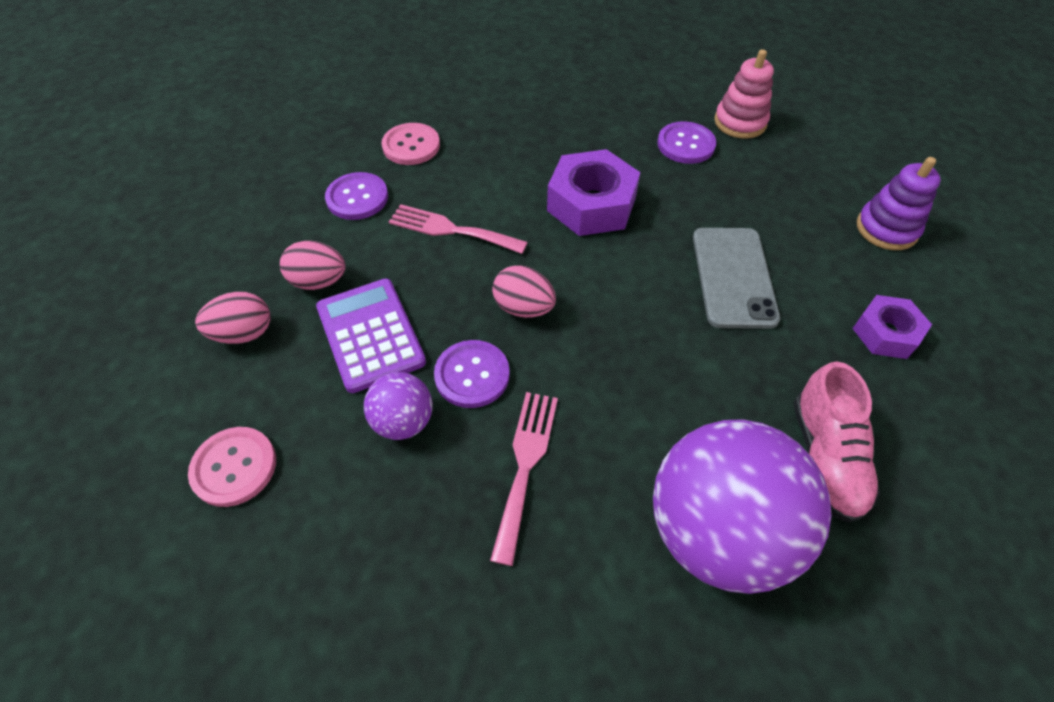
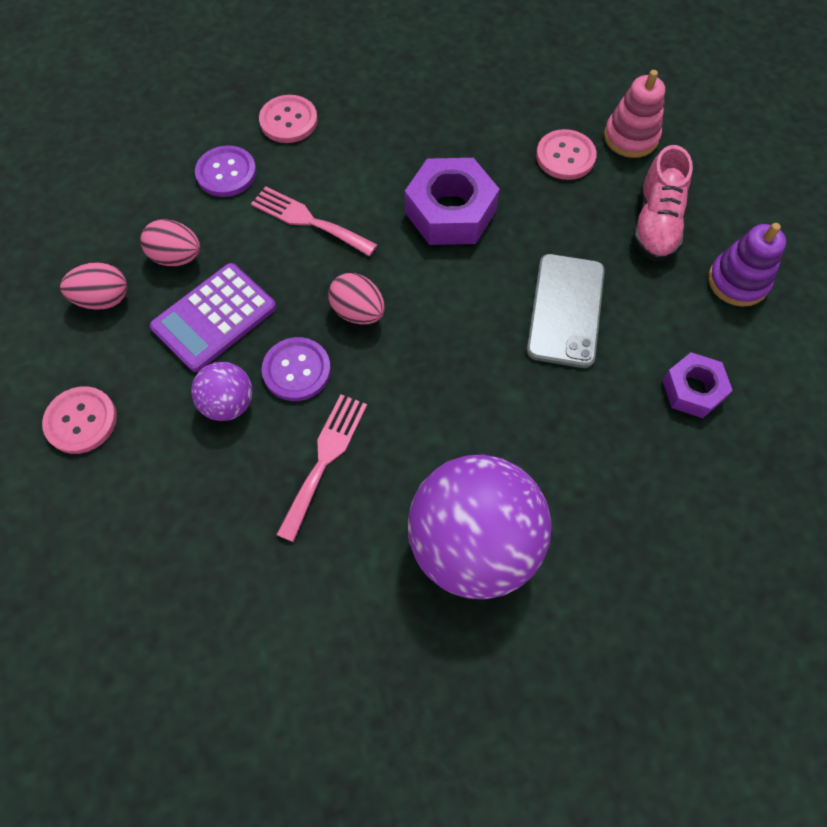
camera: 10 degrees right, 10 degrees up
purple calculator [316,279,426,393] -> purple calculator turned 120 degrees counterclockwise [150,263,276,372]
purple button [657,121,716,164] -> pink button [536,129,597,180]
pink shoe [794,361,880,523] -> pink shoe moved to [633,145,693,261]

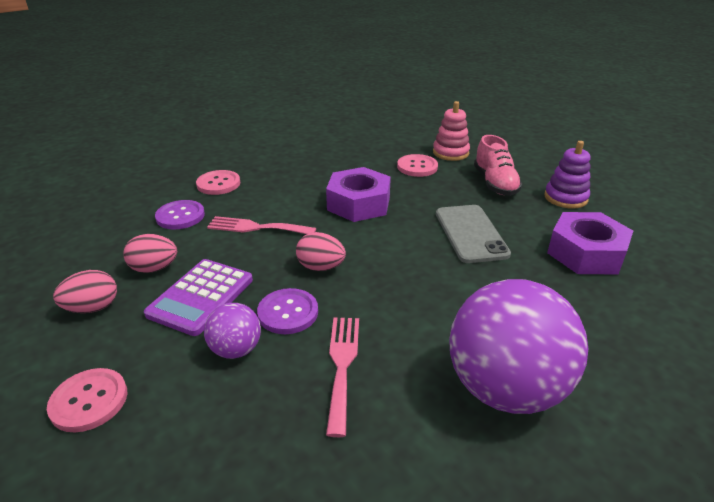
camera: 20 degrees left, 30 degrees down
purple nut [662,352,733,418] -> purple nut [547,212,633,274], size x1.64

